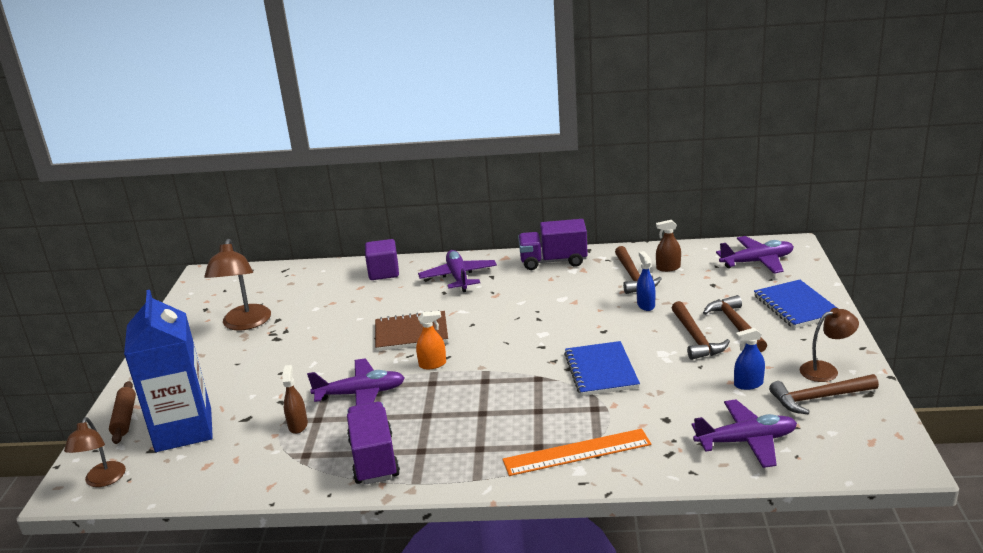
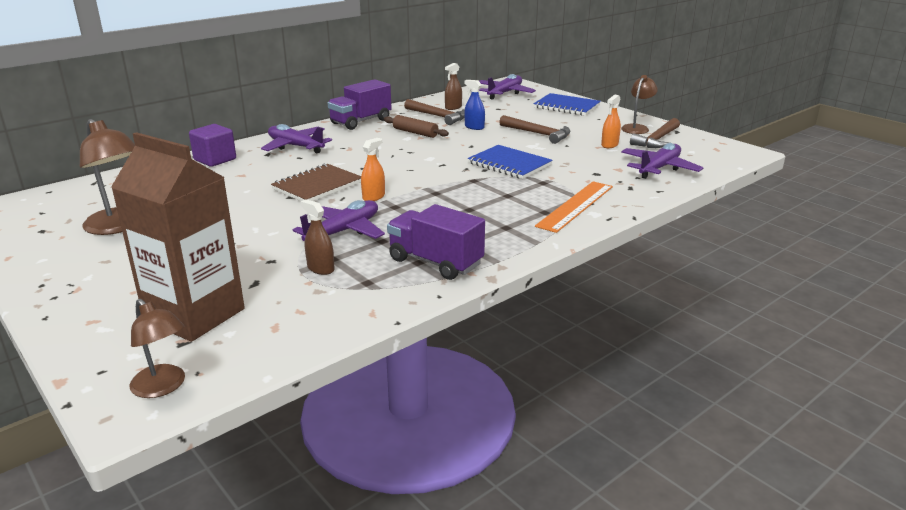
camera: 45 degrees left, 0 degrees up
brown rolling pin [109,381,136,444] -> brown rolling pin moved to [384,115,449,138]
blue carton [124,290,213,452] -> brown carton [111,132,245,342]
brown hammer [703,295,767,352] -> none
blue spray bottle [734,328,765,390] -> orange spray bottle [601,95,621,148]

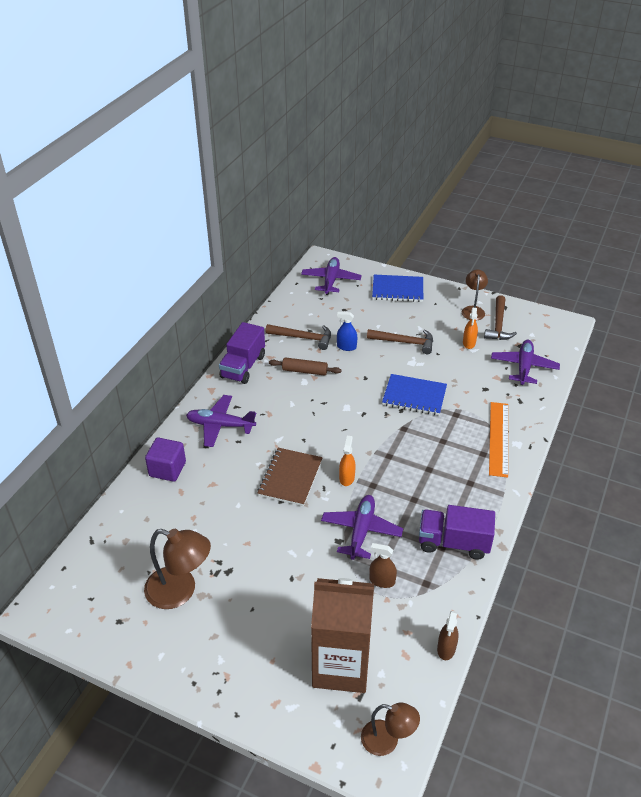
camera: 25 degrees left, 15 degrees up
brown spray bottle [445,63,462,110] -> brown spray bottle moved to [437,611,459,660]

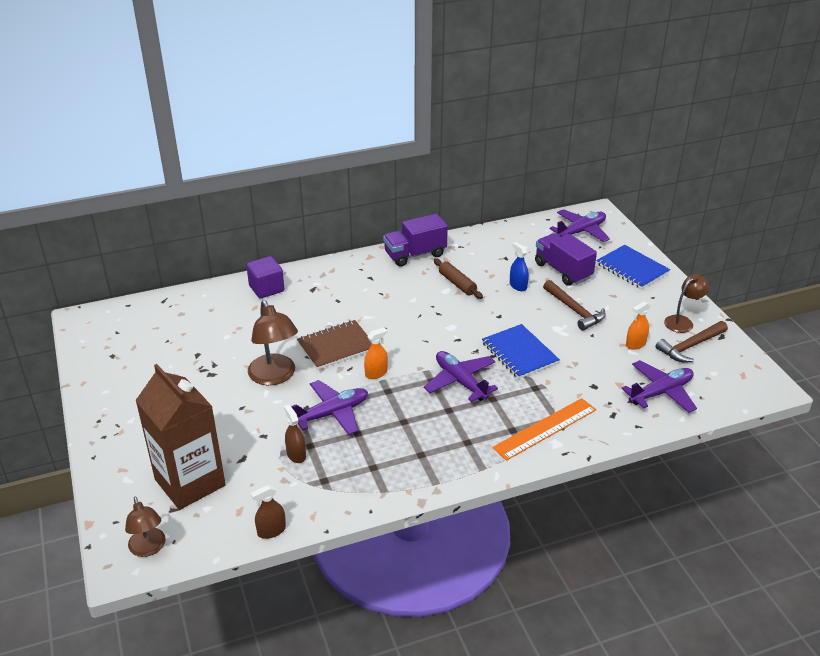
camera: 45 degrees right, 5 degrees down
brown lamp [144,529,211,609] -> brown lamp moved to [248,300,298,385]
purple plane [186,395,256,447] -> purple plane moved to [423,351,498,402]
brown hammer [265,324,331,350] -> none
purple truck [419,505,495,560] -> purple truck moved to [535,233,597,286]

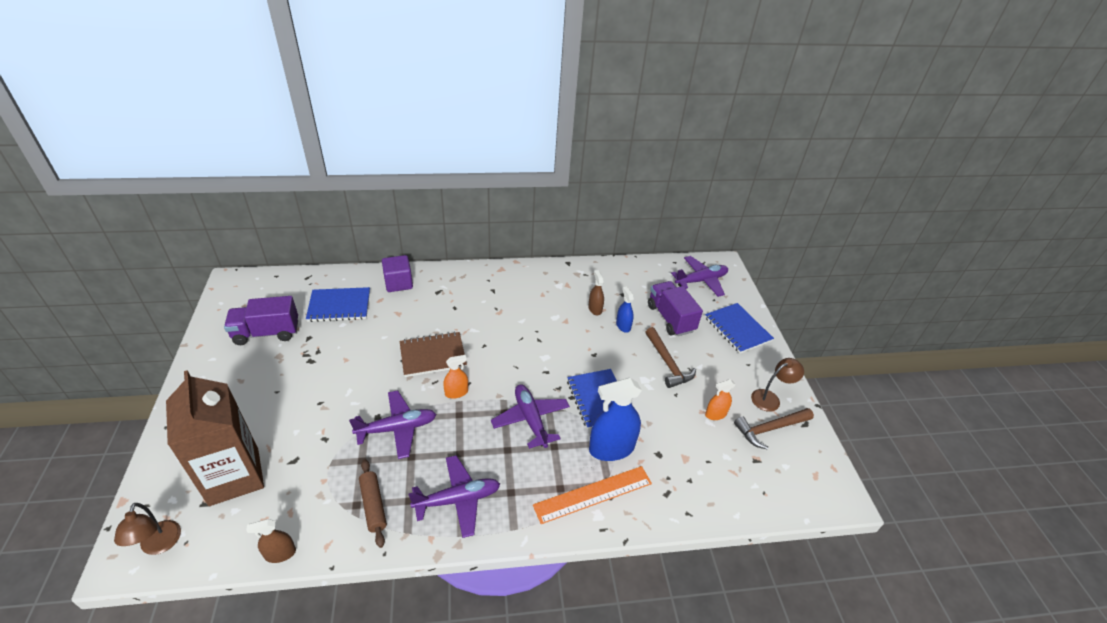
camera: 10 degrees right, 5 degrees up
brown lamp [248,300,298,385] -> none
brown spray bottle [284,405,306,463] -> brown spray bottle moved to [588,270,604,315]
purple truck [383,214,448,267] -> purple truck moved to [224,296,298,345]
brown rolling pin [434,259,483,299] -> brown rolling pin moved to [359,459,387,548]
purple plane [621,360,697,413] -> purple plane moved to [409,455,500,538]
none -> blue notebook [306,287,370,322]
none -> blue spray bottle [589,378,642,461]

